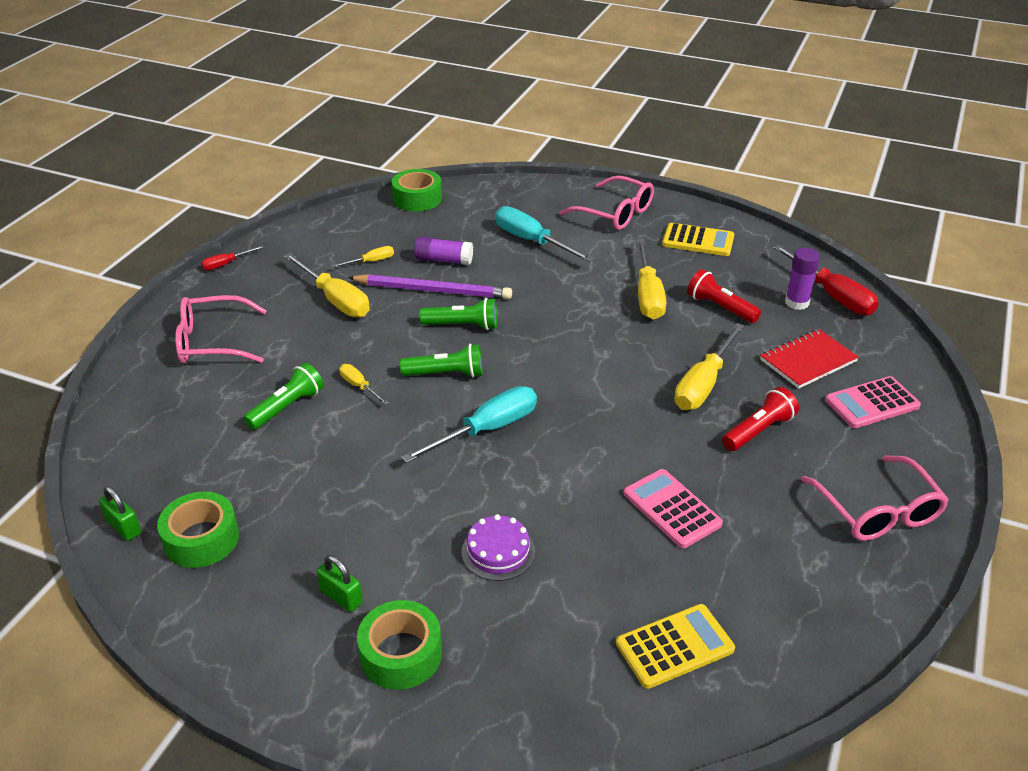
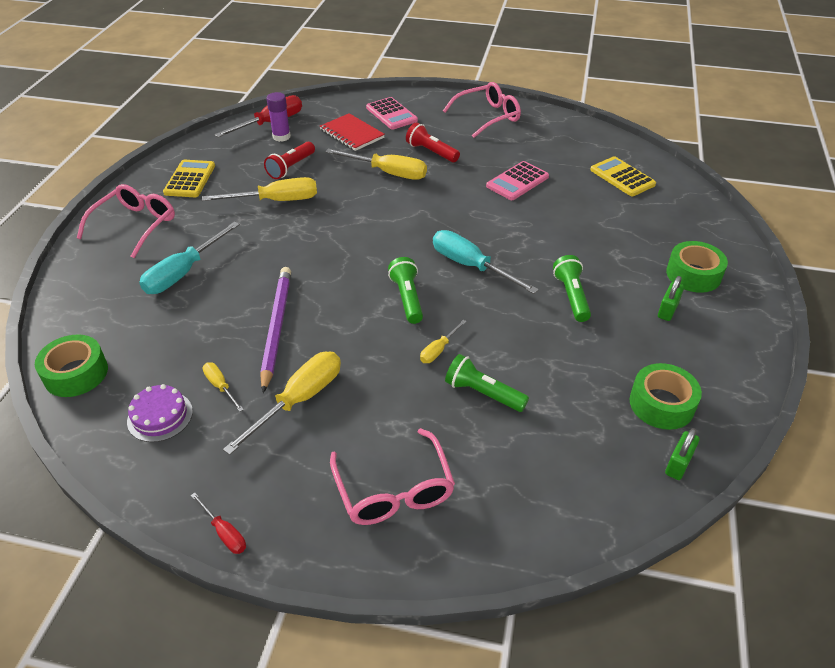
camera: 100 degrees left, 5 degrees up
purple glue stick [414,237,473,265] -> none
green flashlight [419,298,497,330] -> green flashlight moved to [553,255,591,322]
purple cake [461,514,535,581] -> purple cake moved to [127,384,193,442]

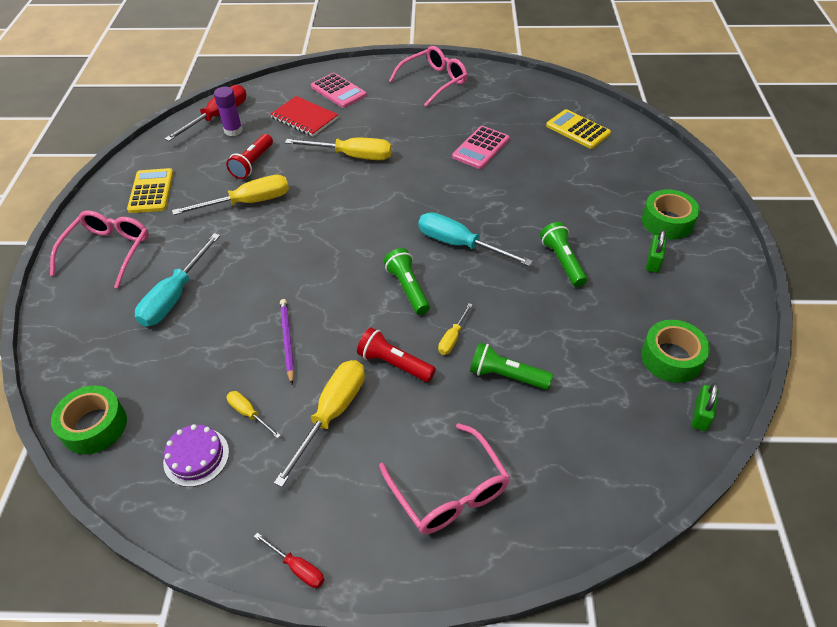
camera: 10 degrees left, 5 degrees up
purple pencil [260,267,291,393] -> purple pencil [280,299,295,384], size x0.62
red flashlight [406,123,460,162] -> red flashlight moved to [357,328,436,382]

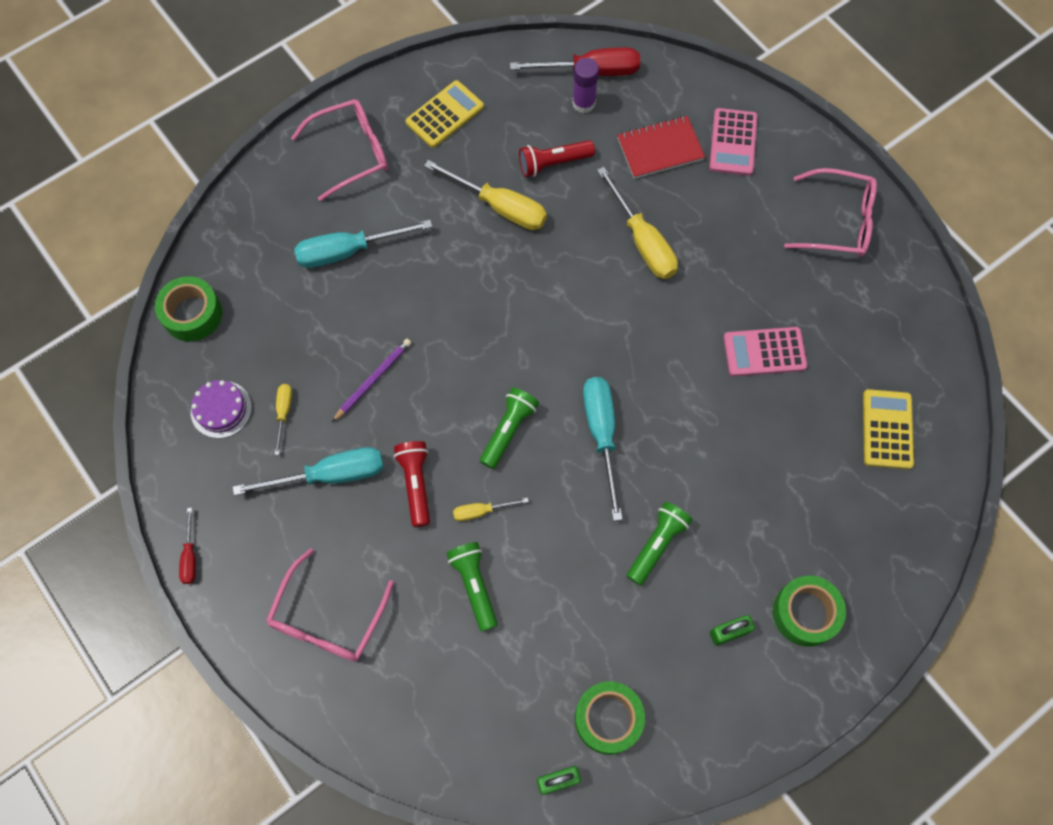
camera: 50 degrees right, 20 degrees up
red notebook [270,96,338,136] -> red notebook turned 75 degrees clockwise [617,116,705,179]
yellow screwdriver [274,360,365,487] -> turquoise screwdriver [233,447,384,495]

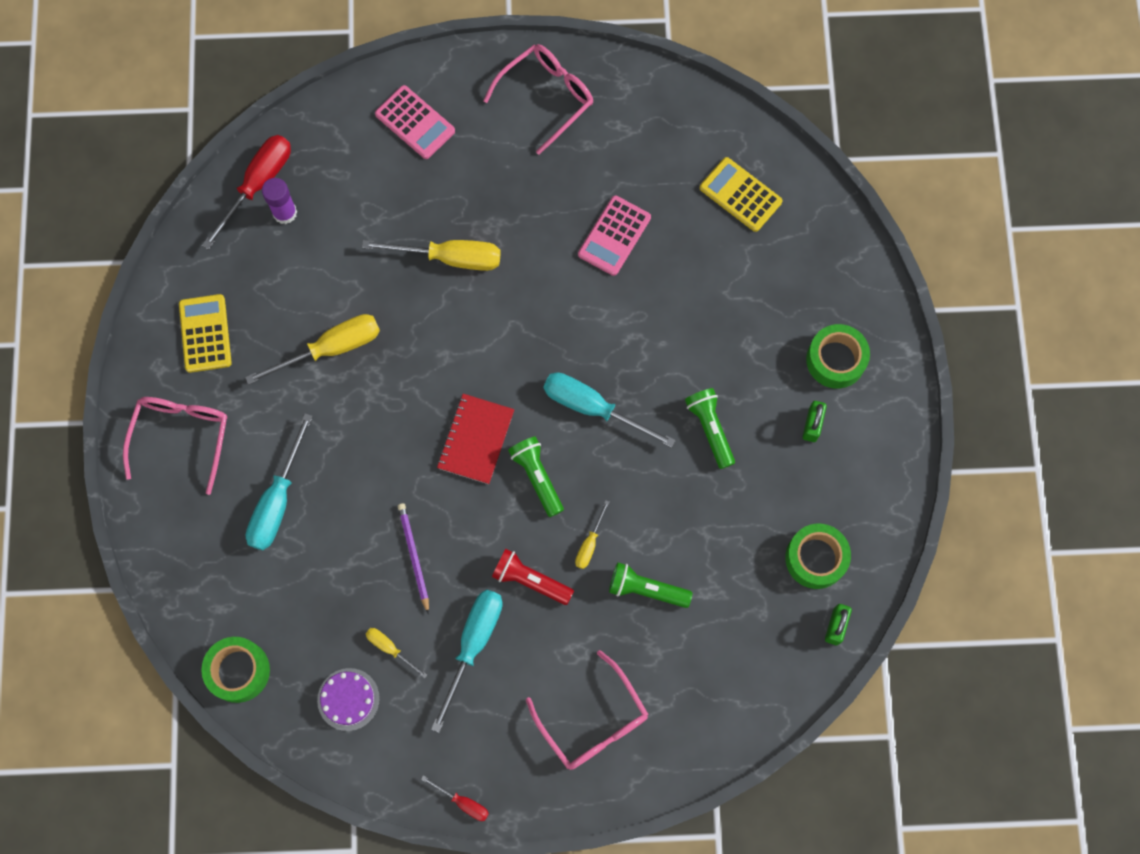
camera: 55 degrees left, 5 degrees up
red flashlight [519,140,595,177] -> none
red notebook [617,116,705,179] -> red notebook moved to [437,394,514,484]

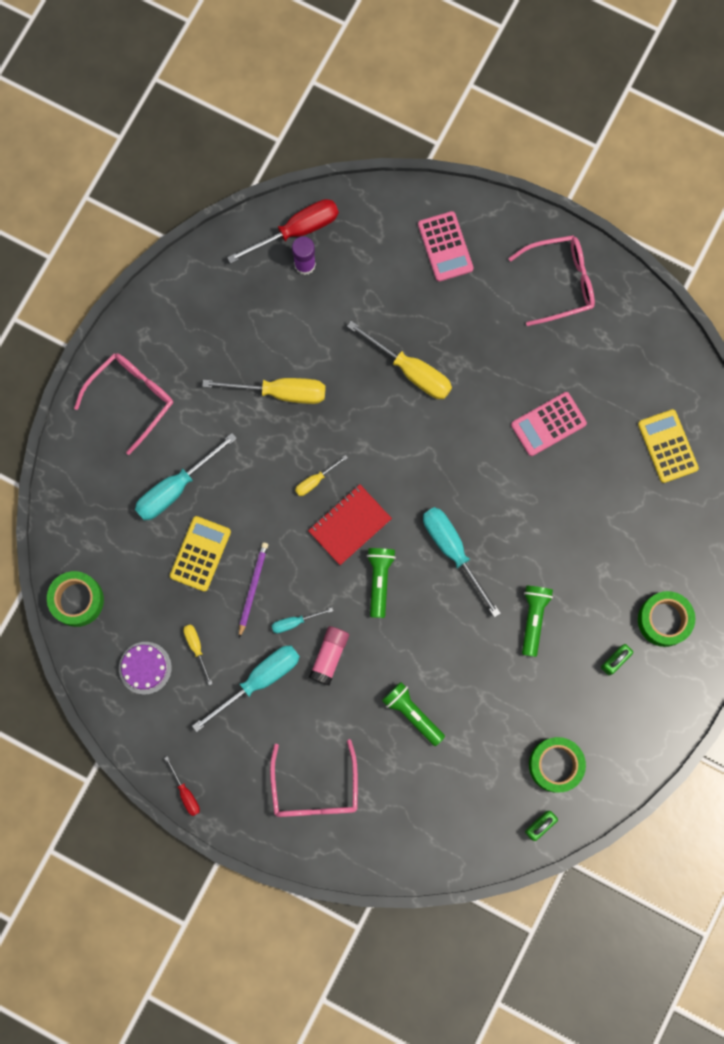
camera: 30 degrees right, 5 degrees up
yellow calculator [179,294,232,373] -> yellow calculator moved to [170,516,231,592]
red flashlight [492,549,574,605] -> pink glue stick [309,626,349,686]
yellow screwdriver [575,500,610,569] -> yellow screwdriver moved to [295,455,348,496]
none -> turquoise screwdriver [272,608,333,633]

